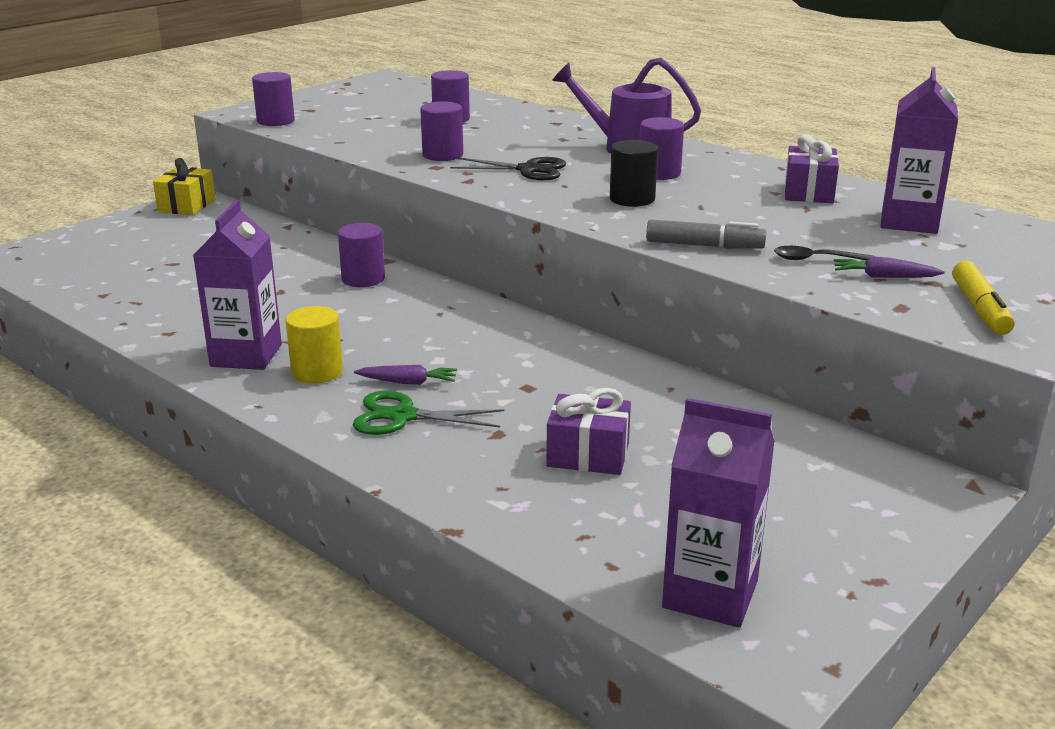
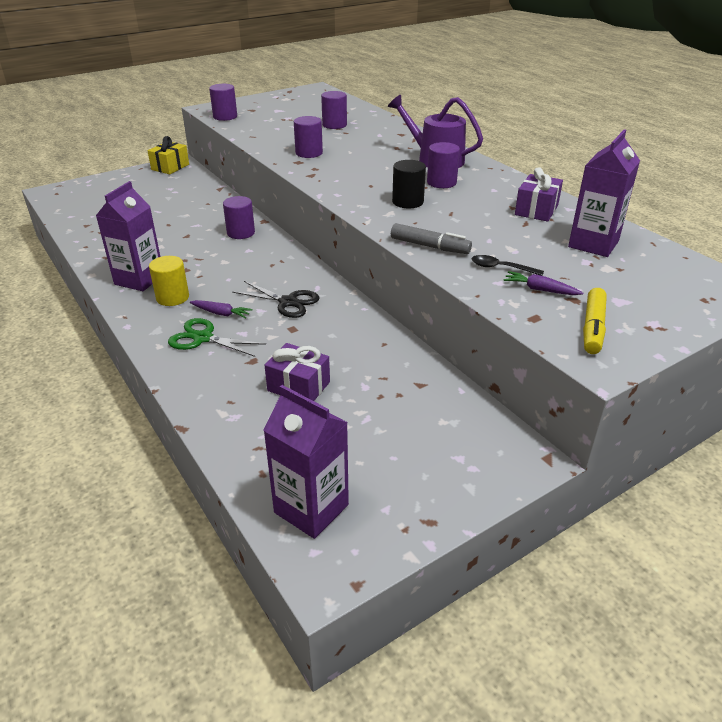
camera: 15 degrees right, 10 degrees up
black scissors [450,157,566,180] -> black scissors moved to [232,281,319,318]

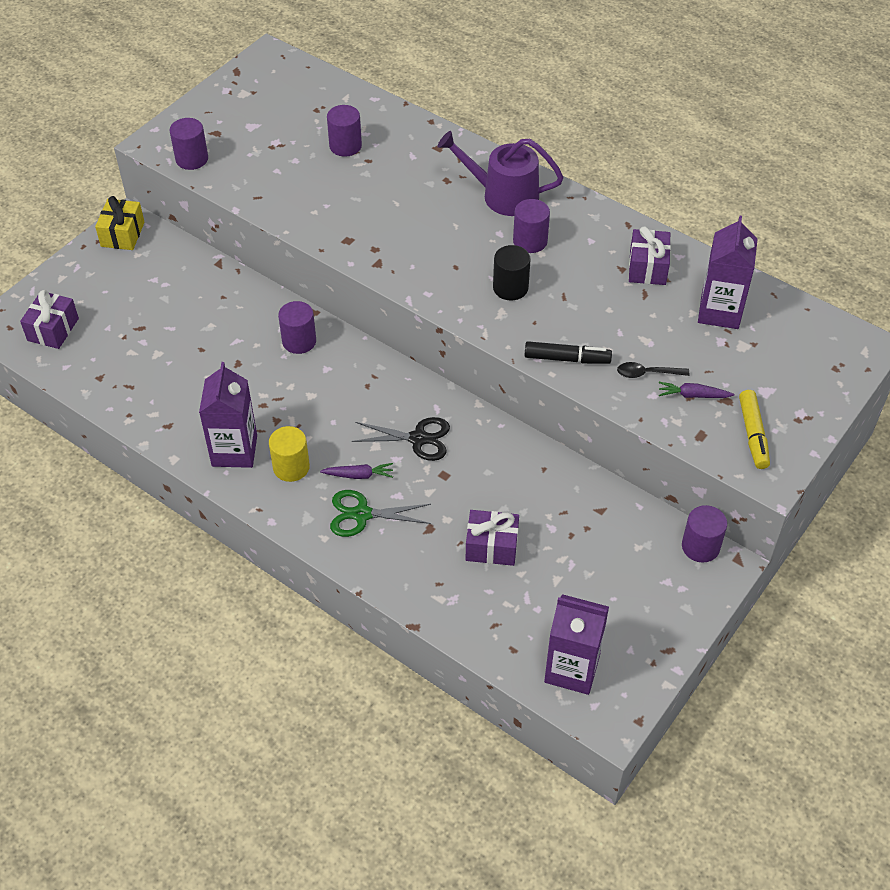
camera: 20 degrees left, 15 degrees up
purple cylinder [294,116,323,158] -> purple cylinder moved to [682,505,727,562]
grey marker [391,223,472,254] -> black marker [524,341,612,364]
none -> purple gift [20,290,79,349]

